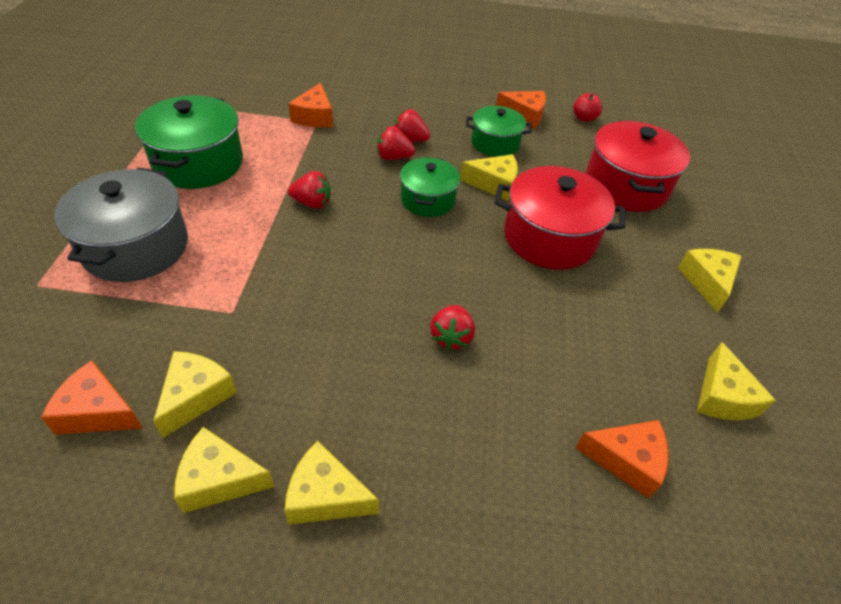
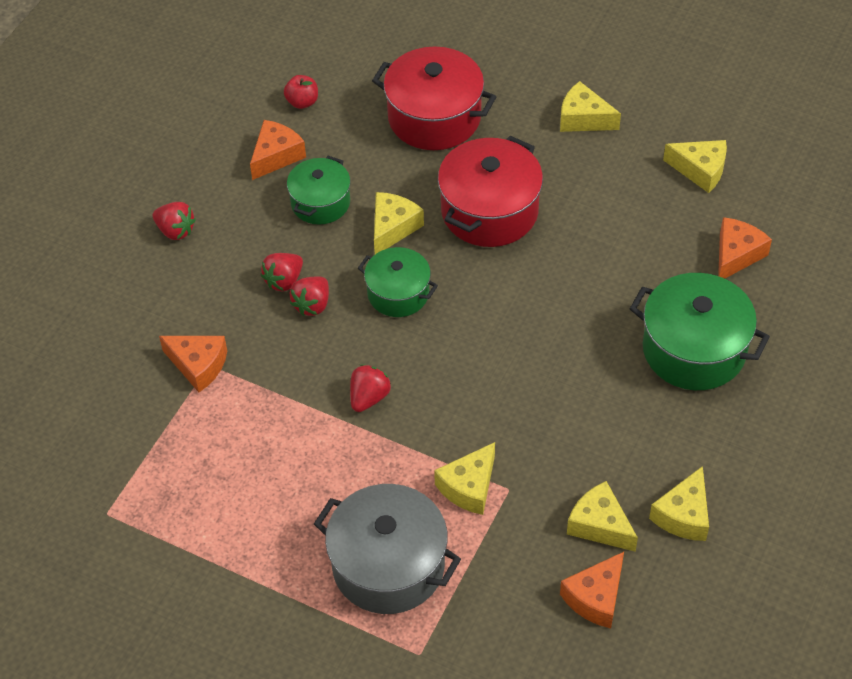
camera: 65 degrees left, 5 degrees up
green pot [135,95,243,189] -> green pot moved to [630,273,770,390]
yellow cheese [285,441,379,525] -> yellow cheese moved to [434,442,495,515]
red strawberry [430,305,475,350] -> red strawberry moved to [153,202,196,240]

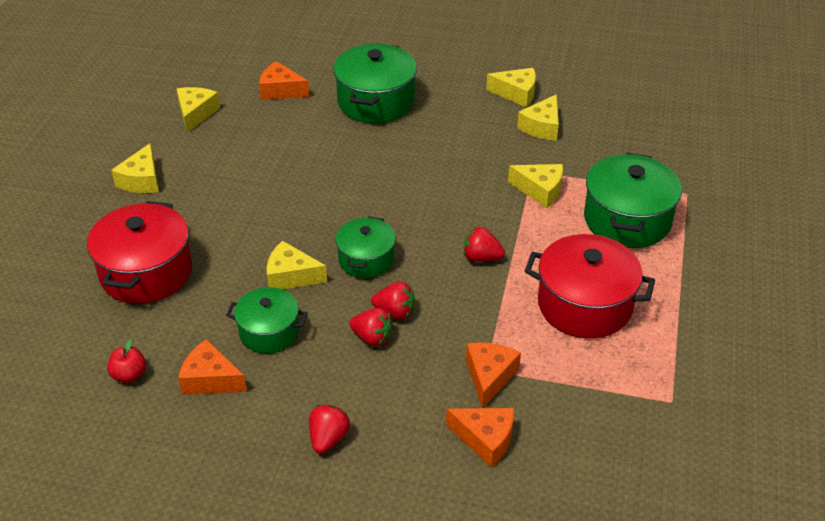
camera: 105 degrees left, 10 degrees down
grey pot [314,484,461,614] -> green pot [584,153,682,248]
red pot [438,136,543,247] -> red pot moved to [525,234,655,338]
orange cheese [560,552,624,628] -> orange cheese moved to [446,408,514,467]

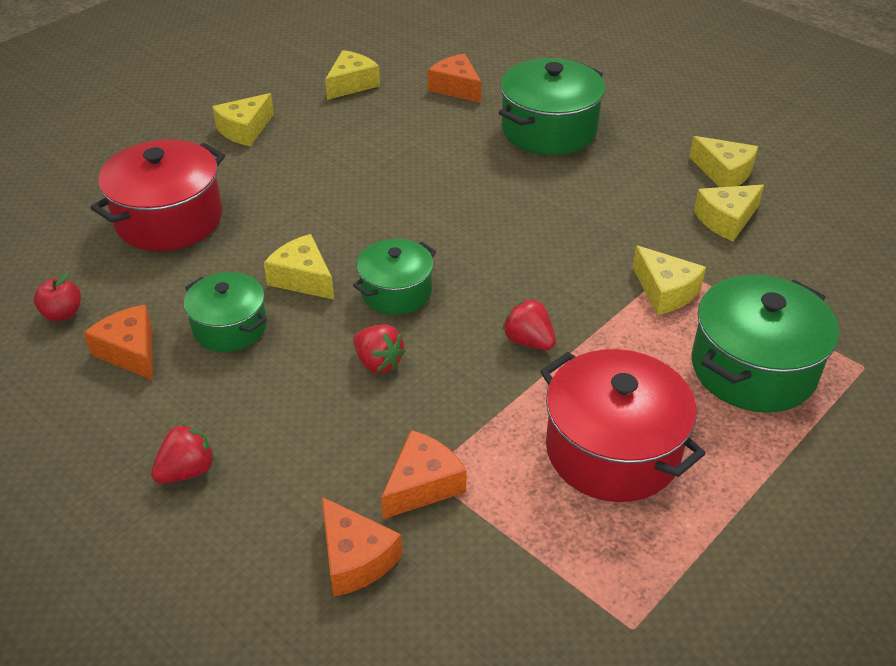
camera: 30 degrees right, 0 degrees up
red strawberry [349,308,394,347] -> none

